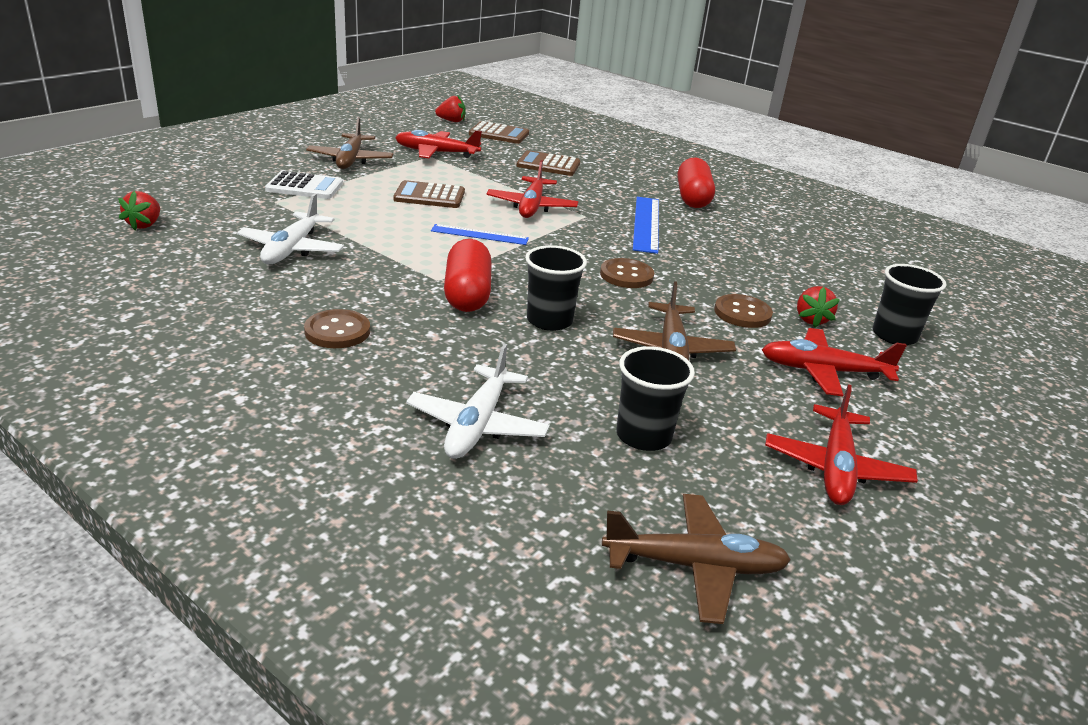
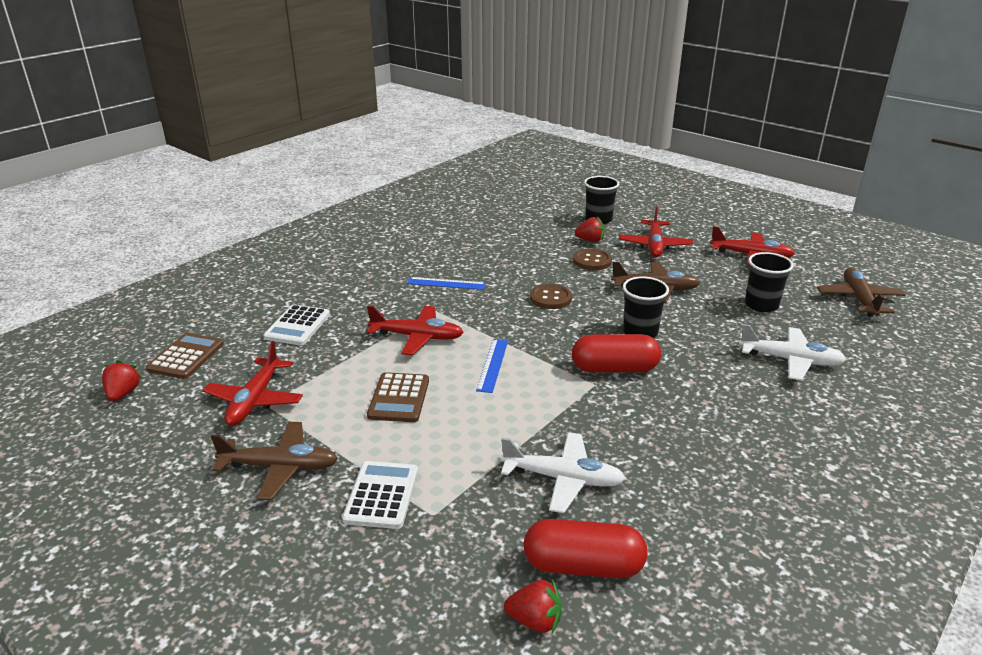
camera: 85 degrees left, 0 degrees up
brown button [304,309,370,348] -> none
brown calculator [517,150,580,176] -> white calculator [263,304,330,345]
blue ruler [633,197,659,254] -> blue ruler [407,277,486,290], size x0.66
red capsule [677,157,715,208] -> red capsule moved to [523,519,647,579]

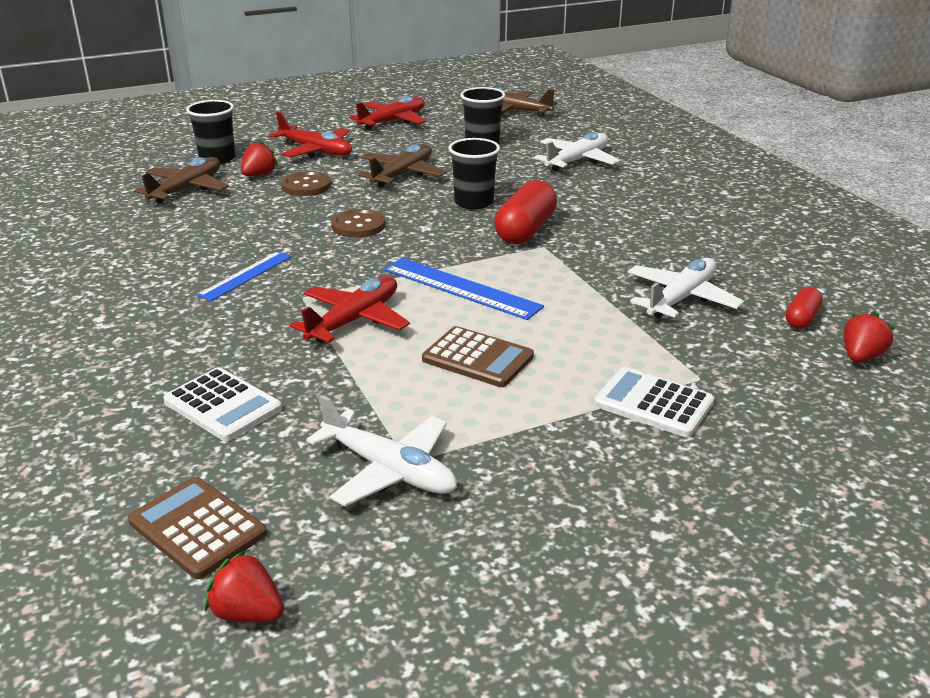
camera: 65 degrees left, 0 degrees up
red plane [203,341,303,426] -> white plane [306,395,457,506]
brown plane [211,422,338,500] -> brown plane moved to [134,157,229,203]
blue ruler [476,339,508,393] -> blue ruler [384,258,544,320], size x1.52
red capsule [523,519,647,579] -> red capsule [786,287,823,329], size x0.54

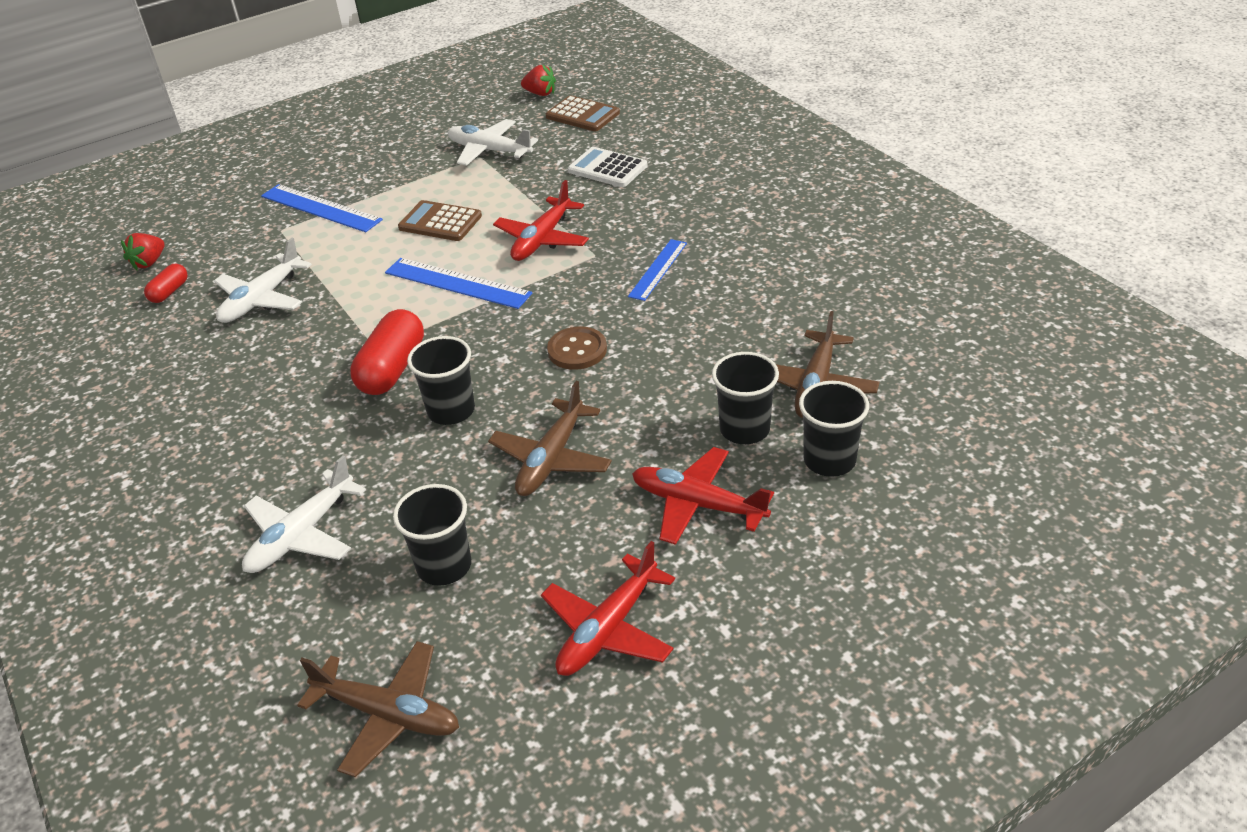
camera: 175 degrees right, 10 degrees up
red strawberry [241,140,278,176] -> black cup [712,352,779,444]
brown button [281,171,331,196] -> none
white calculator [594,367,714,437] -> blue ruler [261,184,383,232]

